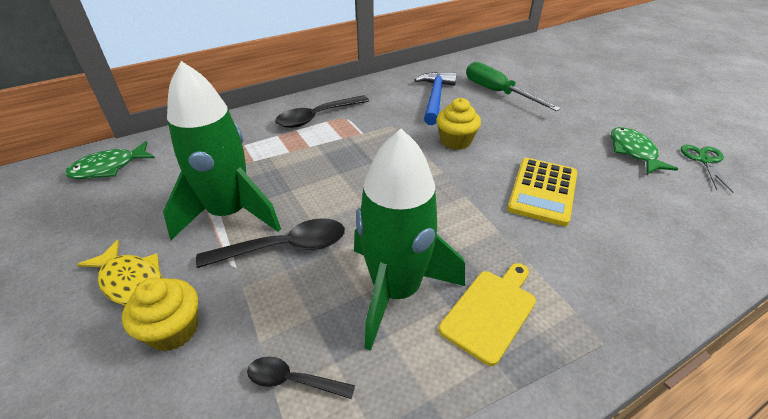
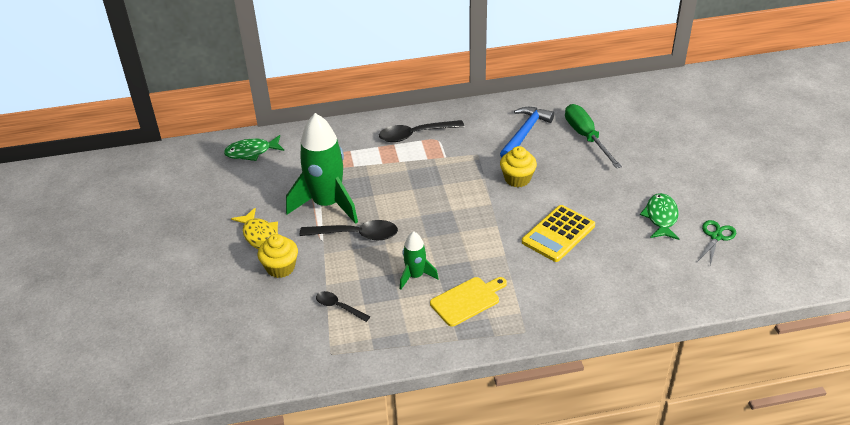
camera: 20 degrees right, 0 degrees up
green rocket [354,129,465,351] -> green rocket [400,231,439,289], size x0.50

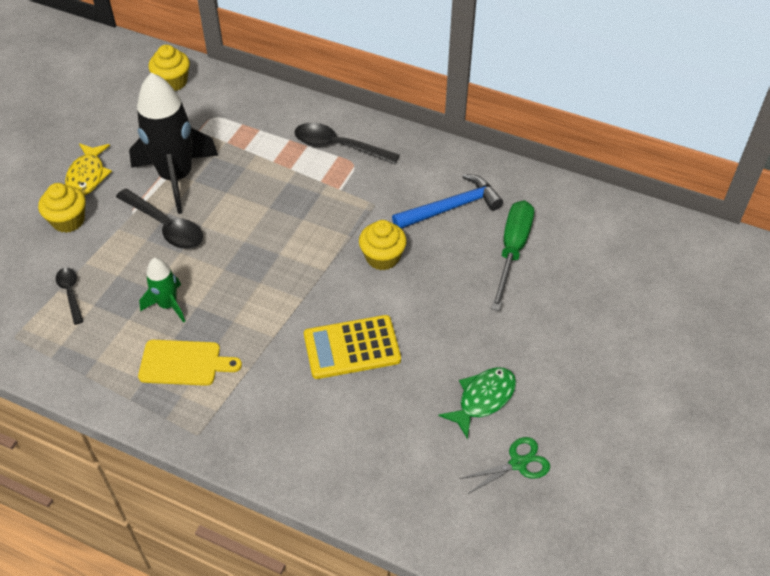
camera: 35 degrees right, 10 degrees up
green fish [224,135,284,161] -> yellow cupcake [149,45,190,91]
green rocket [286,113,358,224] -> black rocket [129,73,219,214]

